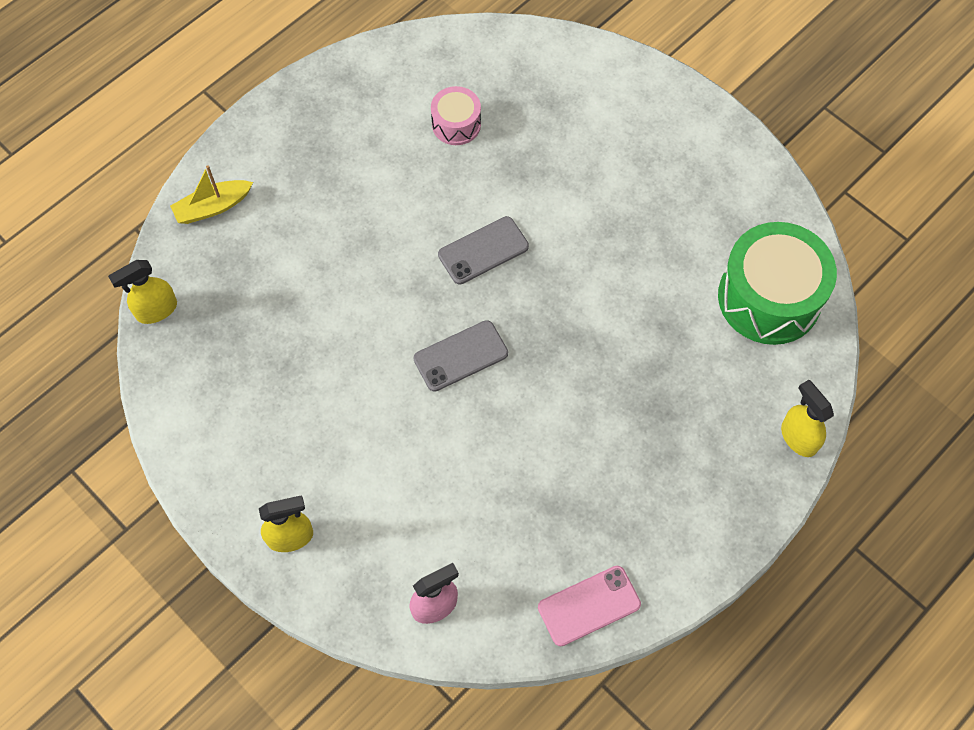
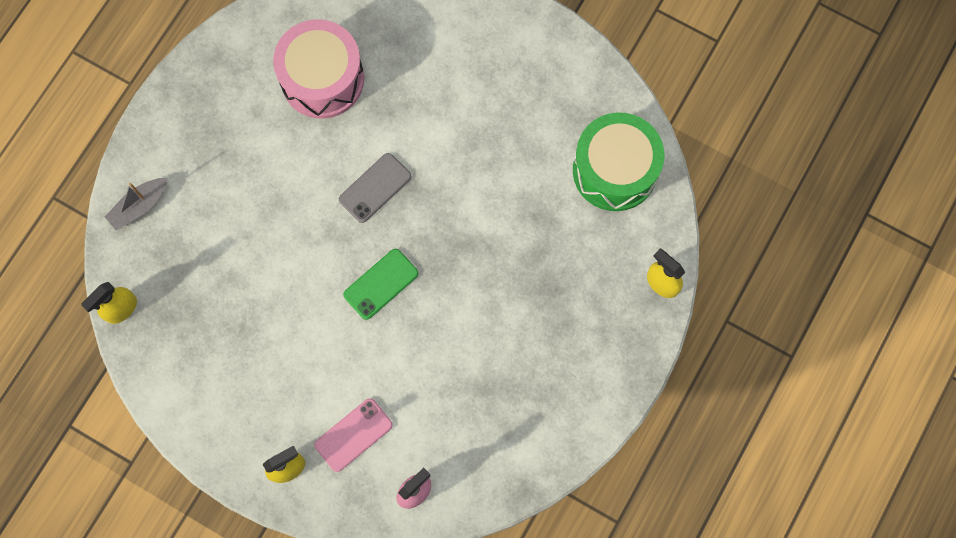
camera: 15 degrees left, 10 degrees up
yellow boat [170,165,253,224] -> grey boat [105,178,168,230]
grey phone [413,320,508,392] -> green phone [343,249,418,320]
pink drum [431,86,481,145] -> pink drum [273,19,364,119], size x1.96
pink phone [538,566,641,646] -> pink phone moved to [314,398,393,472]

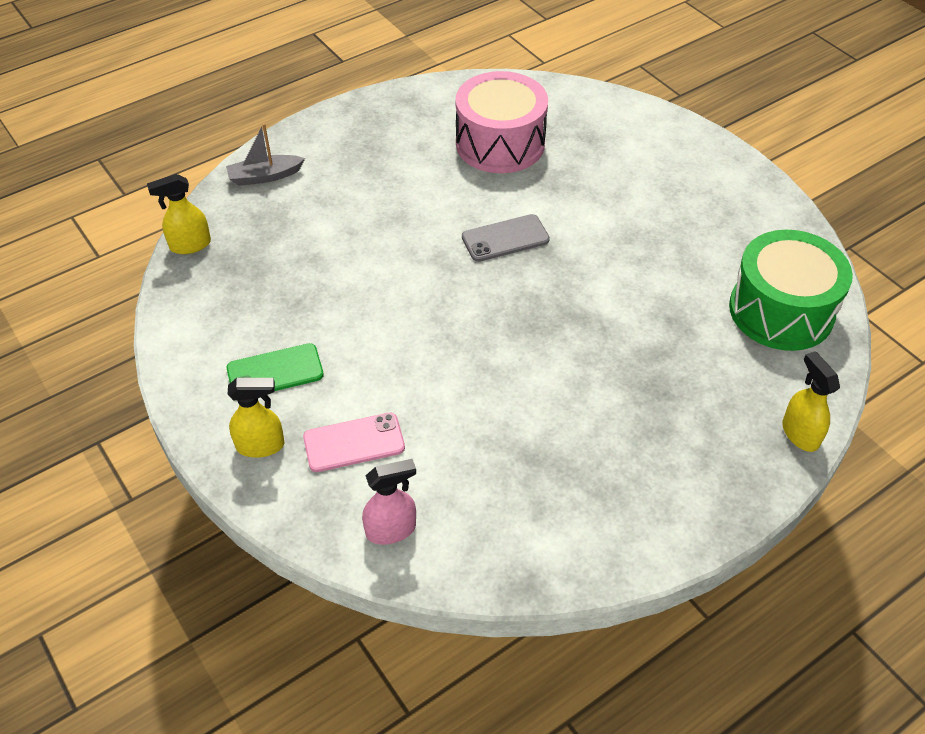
camera: 25 degrees right, 25 degrees down
green phone [343,249,418,320] -> green phone moved to [227,343,324,391]

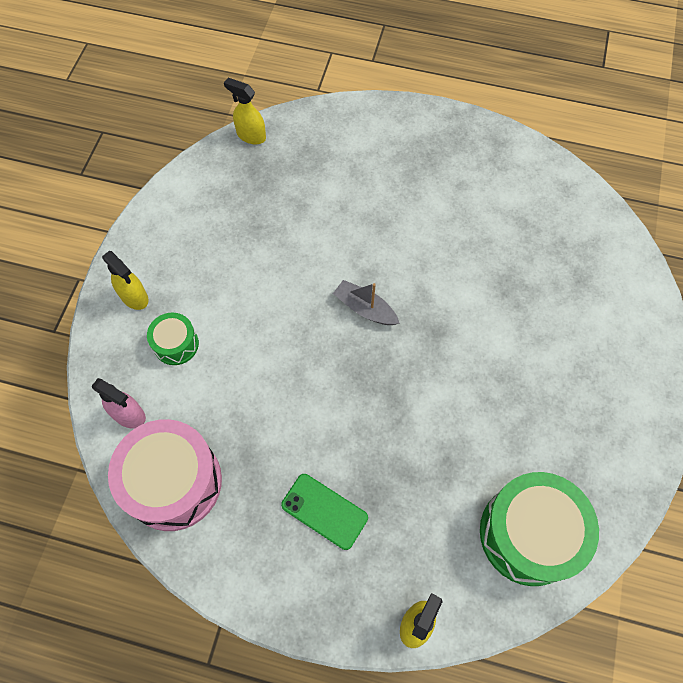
camera: 50 degrees right, 15 degrees up
grey boat [226,123,305,186] -> grey boat moved to [333,280,400,325]
green phone [227,343,324,391] -> green phone moved to [281,474,368,550]
pink phone [303,413,405,472] -> green drum [147,313,199,365]
pink drum [455,71,548,173] -> pink drum moved to [108,419,222,531]
grey phone [462,214,550,262] -> none

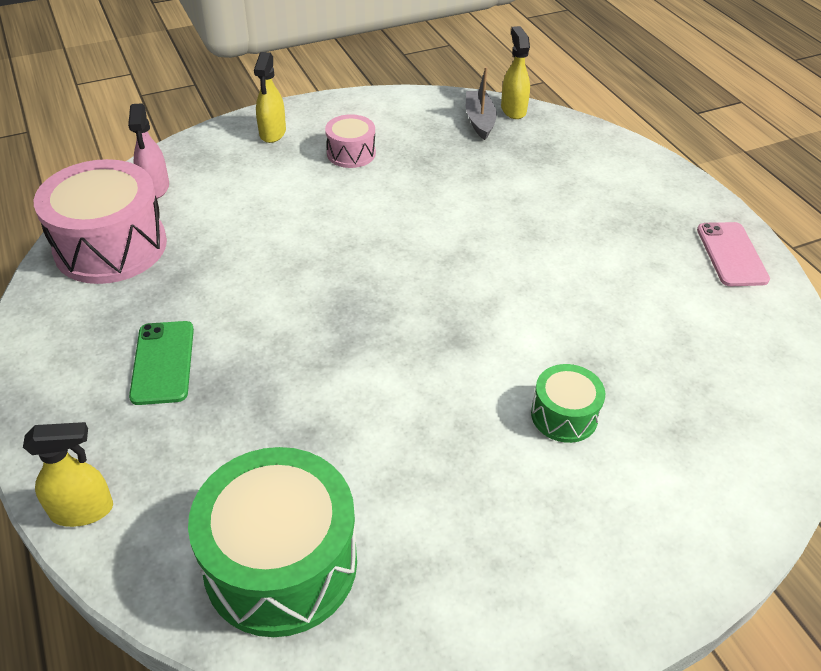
camera: 50 degrees right, 20 degrees down
green drum [147,313,199,365] -> green drum moved to [531,364,605,443]
grey boat [333,280,400,325] -> grey boat moved to [466,67,497,140]
none -> pink drum [325,114,376,168]
none -> pink phone [697,222,770,286]

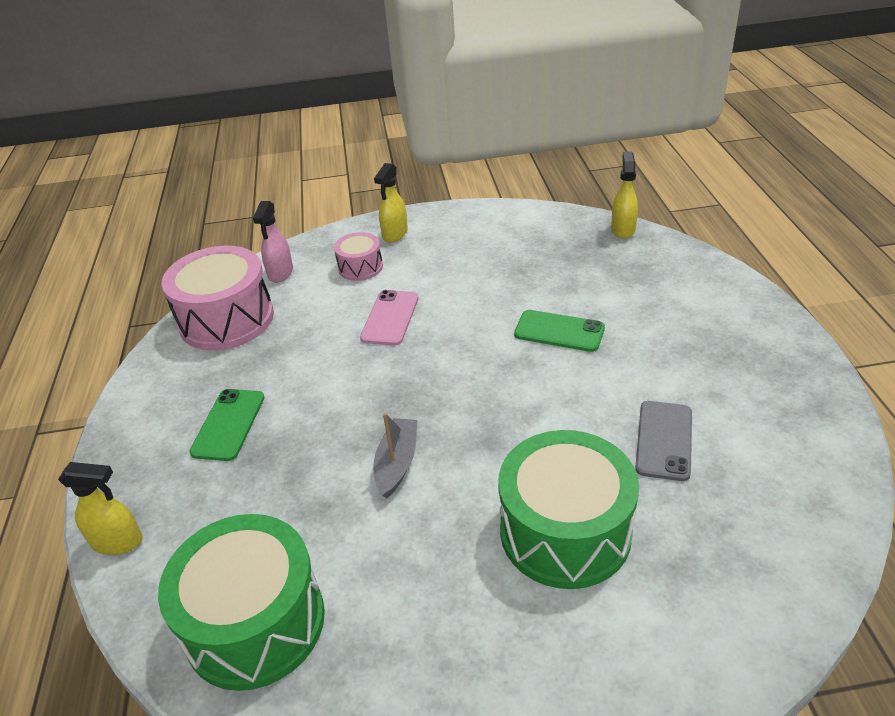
camera: 20 degrees right, 5 degrees down
pink drum [325,114,376,168] -> pink drum moved to [334,232,383,281]
grey boat [466,67,497,140] -> grey boat moved to [374,413,418,498]
green drum [531,364,605,443] -> green drum [498,430,639,589], size x1.96
pink phone [697,222,770,286] -> pink phone moved to [360,290,419,346]
none -> green phone [514,310,605,352]
none -> grey phone [635,401,692,481]

